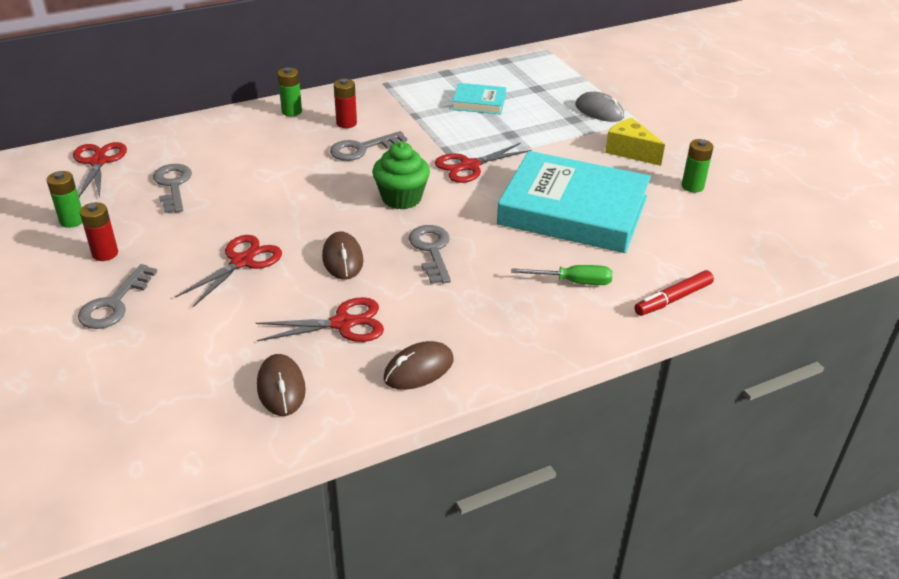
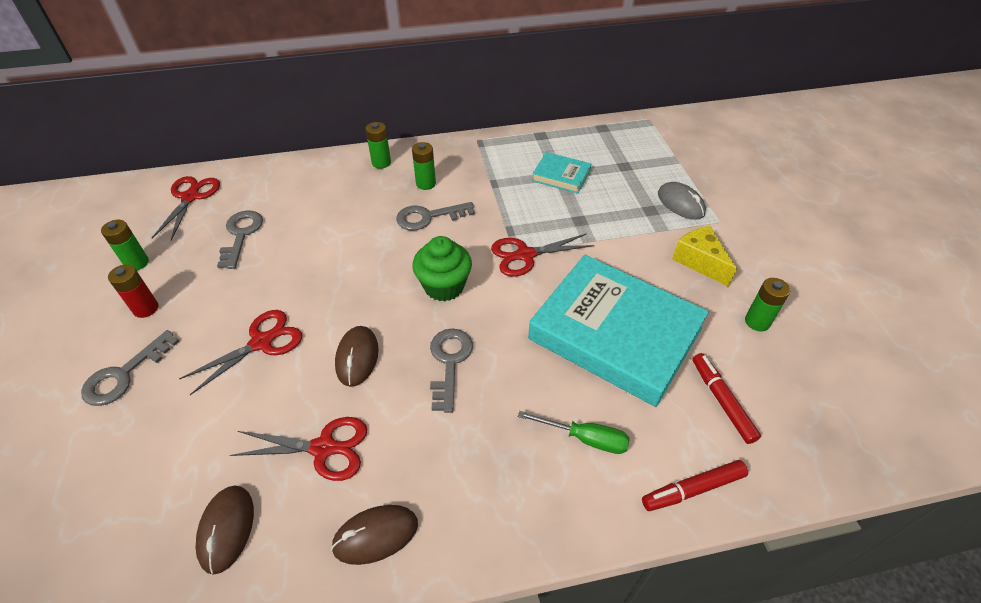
camera: 15 degrees right, 10 degrees up
red battery [334,79,357,128] -> green battery [412,142,436,190]
none -> red marker [692,353,761,444]

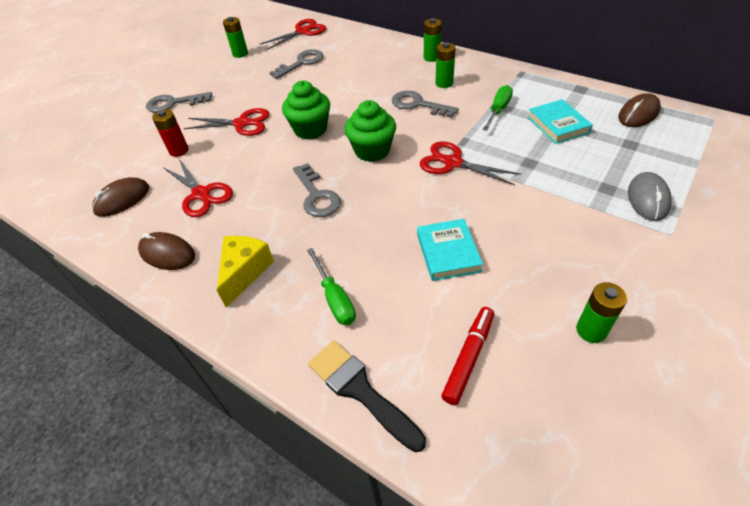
camera: 50 degrees right, 0 degrees up
red battery [108,265,158,318] -> red battery moved to [152,109,188,157]
brown mouse [335,326,379,387] -> brown mouse moved to [618,93,661,127]
grey key [430,329,473,413] -> grey key turned 105 degrees clockwise [293,163,341,217]
turquoise book [528,255,709,407] -> turquoise book [417,219,483,281], size x0.45
red marker [642,460,748,511] -> black brush [308,340,426,452]
yellow cheese [672,226,737,287] -> yellow cheese moved to [217,236,274,307]
none -> green cupcake [282,81,330,140]
none -> green screwdriver [483,85,513,131]

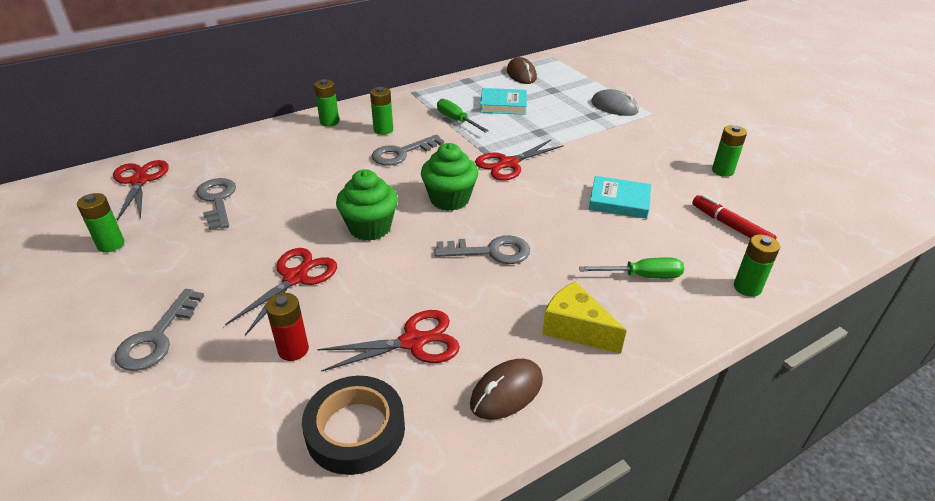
camera: 70 degrees left, 10 degrees down
brown mouse [92,177,149,217] -> black tape [302,376,405,475]
black brush [308,340,426,452] -> green battery [734,234,780,297]

